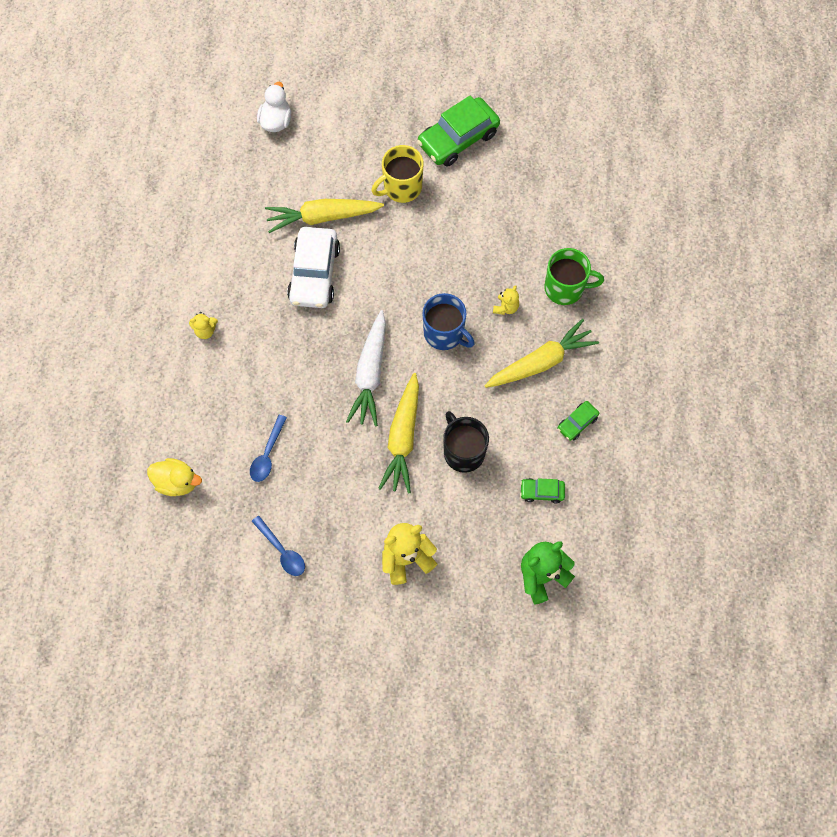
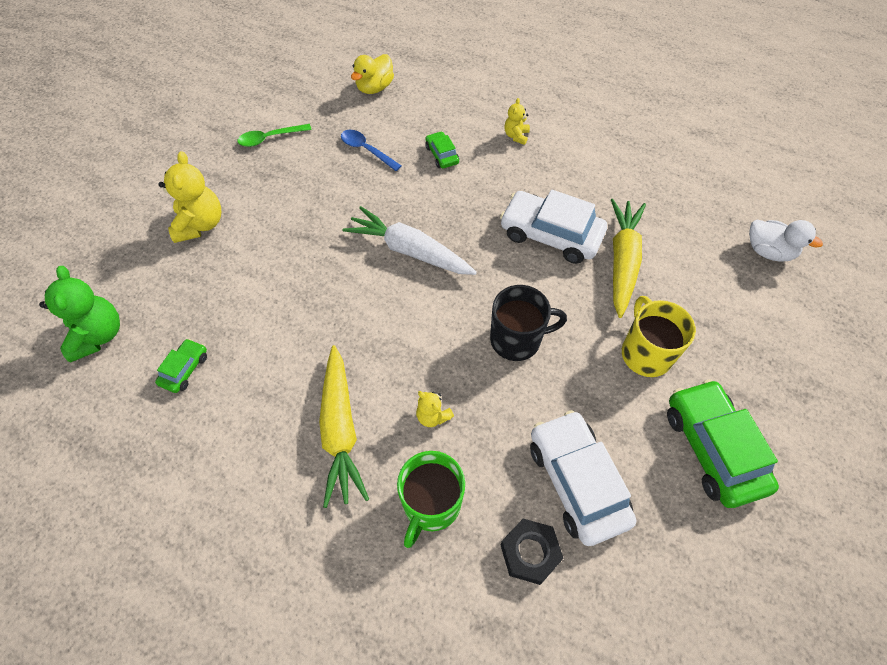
camera: 110 degrees right, 10 degrees down
blue spoon [252,516,305,576] -> green spoon [237,124,312,147]
yellow carrot [378,373,419,494] -> none
blue mug [422,293,475,350] -> none
black mug [443,411,489,473] -> black mug moved to [490,285,567,361]
green car [558,401,599,441] -> green car moved to [425,131,459,169]
none -> black nut [500,519,564,585]
none -> white car [530,410,636,546]

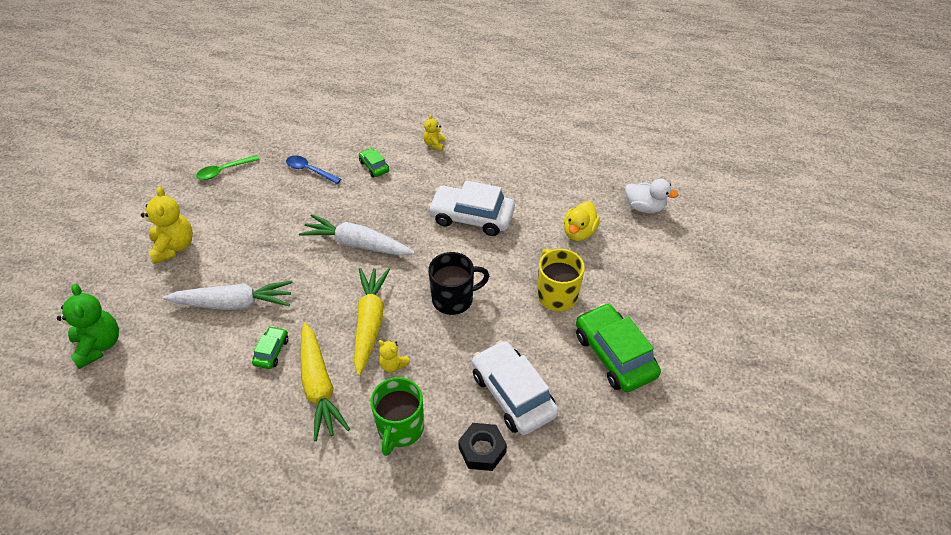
camera: 10 degrees left, 10 degrees down
green car [155,339,207,393] -> green car moved to [252,326,288,369]
yellow duck [351,54,394,94] -> yellow duck moved to [564,201,600,241]
yellow carrot [611,199,646,318] -> yellow carrot moved to [354,268,390,376]
none -> white carrot [163,281,293,310]

